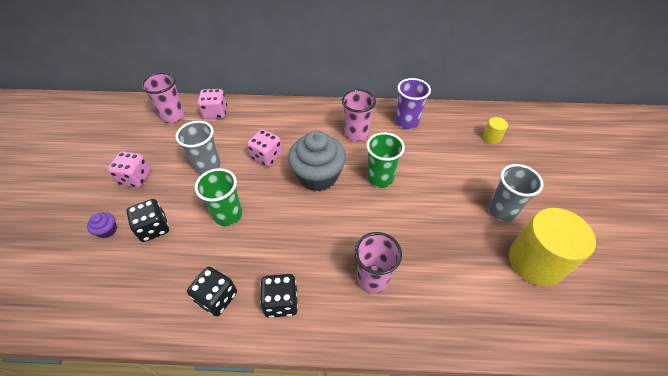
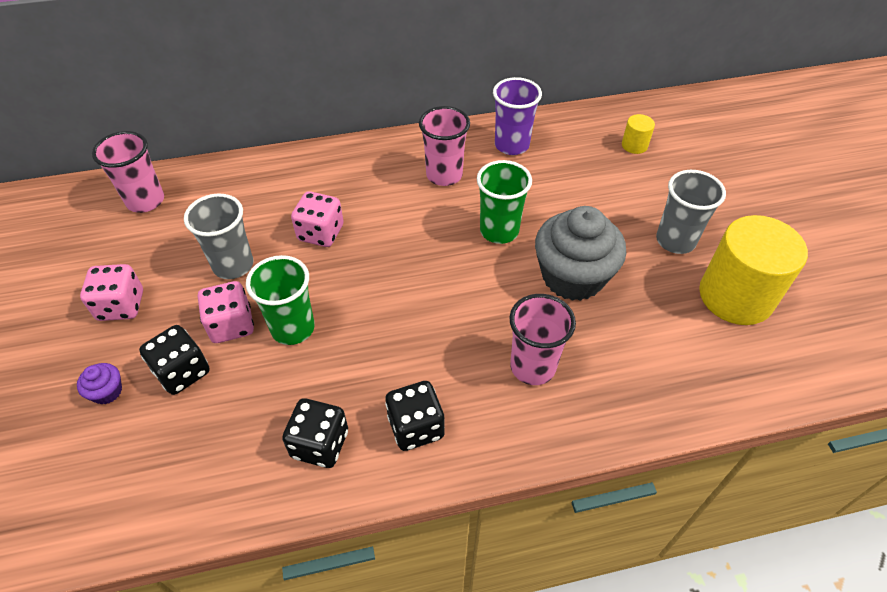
camera: 15 degrees left, 0 degrees up
pink dice [198,89,227,119] -> pink dice moved to [198,281,254,343]
grey cupcake [288,130,346,191] -> grey cupcake moved to [535,206,626,301]

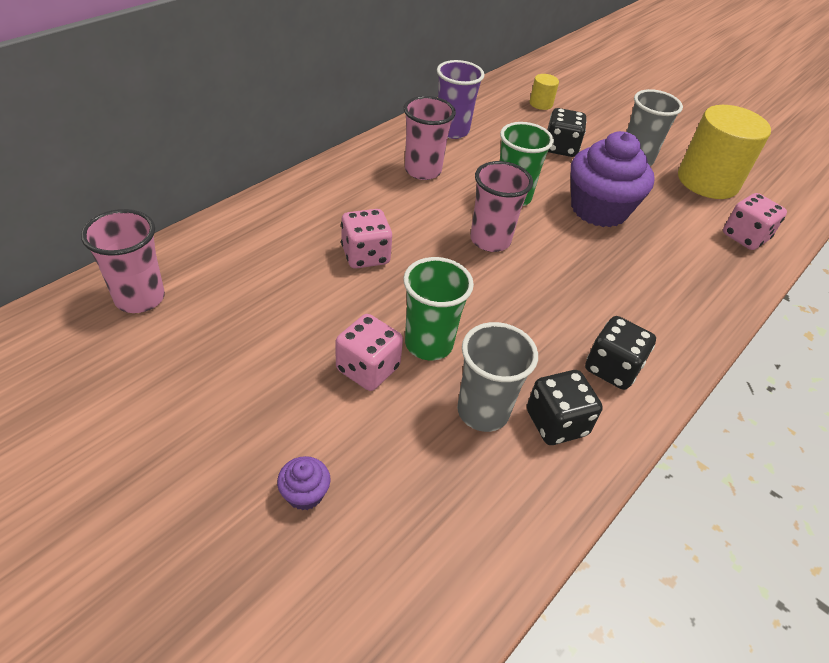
camera: 40 degrees left, 5 degrees down
pink dice [80,264,143,321] -> pink dice moved to [723,193,787,250]
black dice [139,325,210,395] -> black dice moved to [547,108,587,157]
grey cup [184,194,253,279] -> grey cup moved to [457,322,538,432]
pink cup [510,294,576,385] -> pink cup moved to [470,161,533,252]
grey cupcake [535,206,626,301] -> purple cupcake [571,131,655,227]

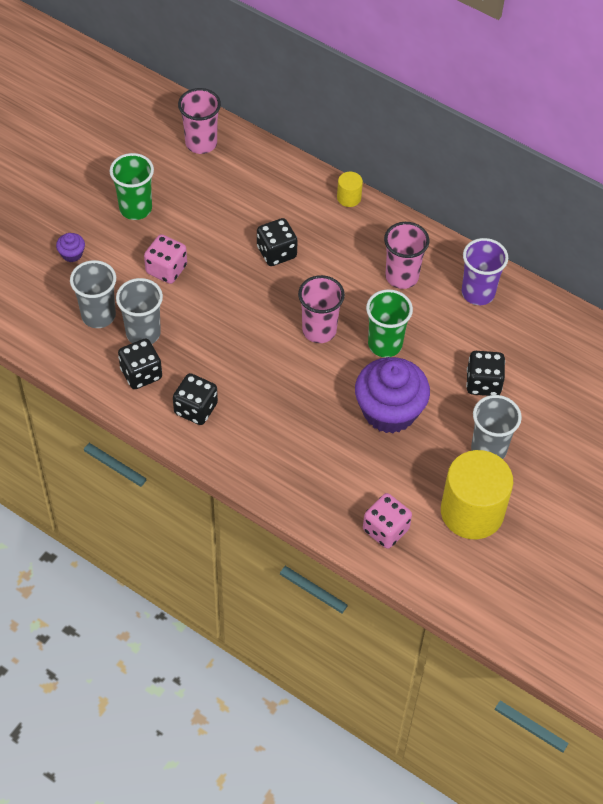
camera: 85 degrees right, 10 degrees up
pink dice [341,209,392,269] -> black dice [257,218,298,266]
green cup [403,257,474,360] -> green cup moved to [110,153,154,220]
yellow cylinder [530,74,559,110] -> yellow cylinder moved to [337,172,363,207]
none -> grey cup [70,260,116,328]

